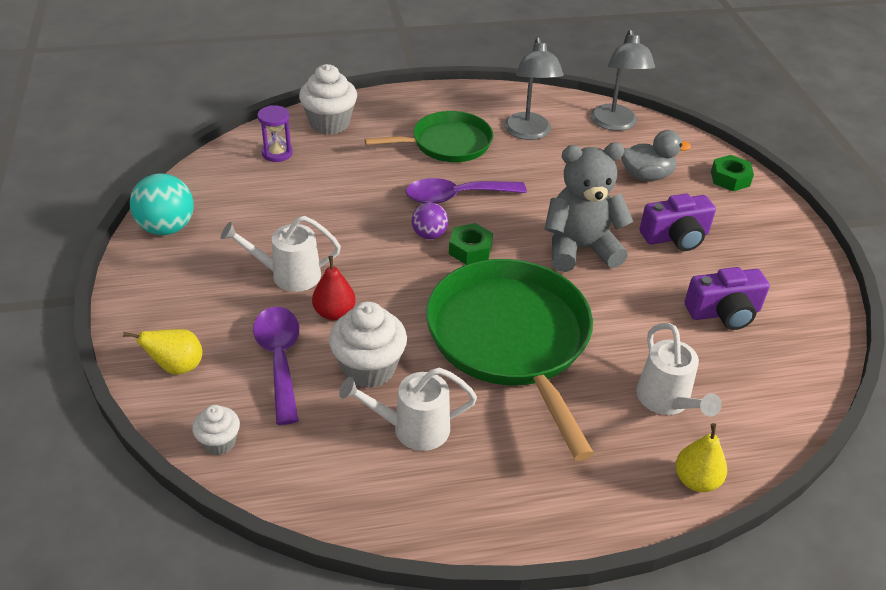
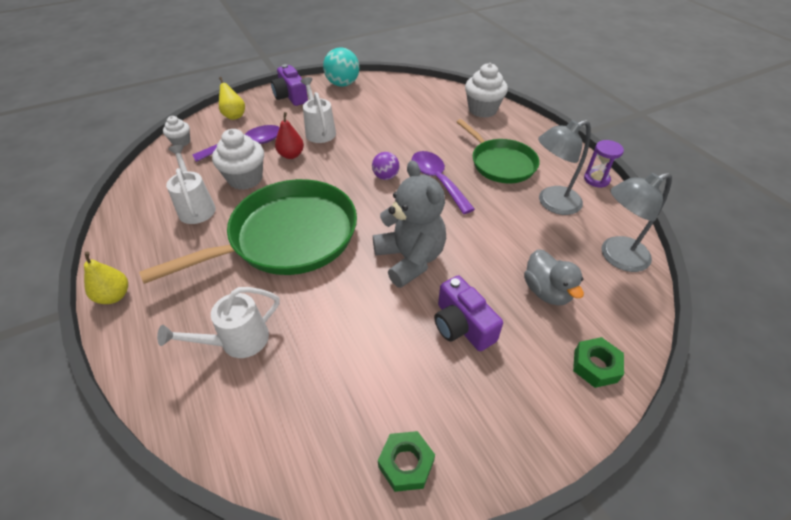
camera: 75 degrees right, 5 degrees up
purple hourglass [257,105,293,162] -> purple hourglass moved to [584,140,624,188]
green nut [449,223,493,265] -> green nut moved to [378,431,435,492]
yellow pear [675,423,727,492] -> yellow pear moved to [84,252,128,304]
purple camera [684,267,770,330] -> purple camera moved to [271,64,308,106]

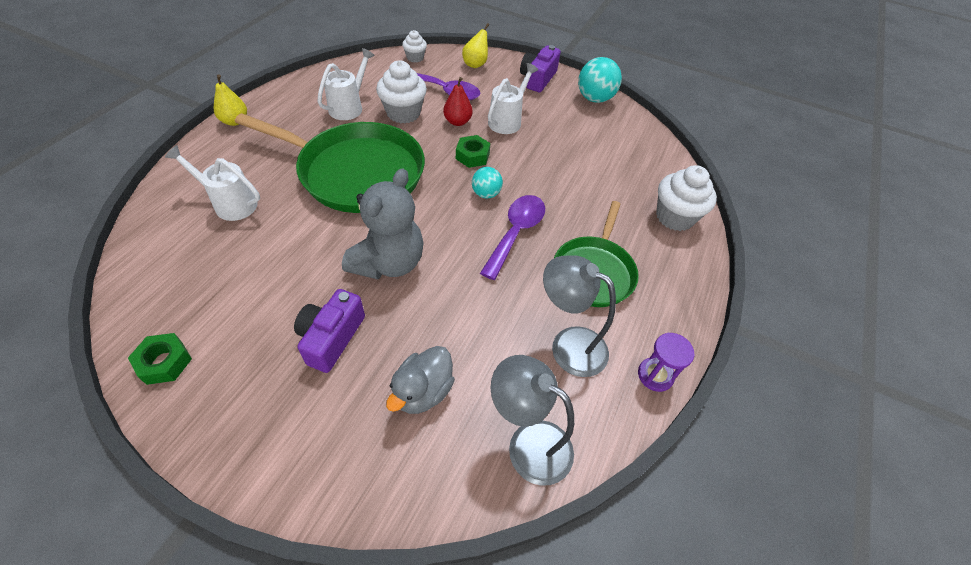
camera: 50 degrees right, 5 degrees up
purple ball [372,152,400,180] -> turquoise ball [472,167,503,199]
green nut [573,337,624,388] -> green nut moved to [456,135,490,168]

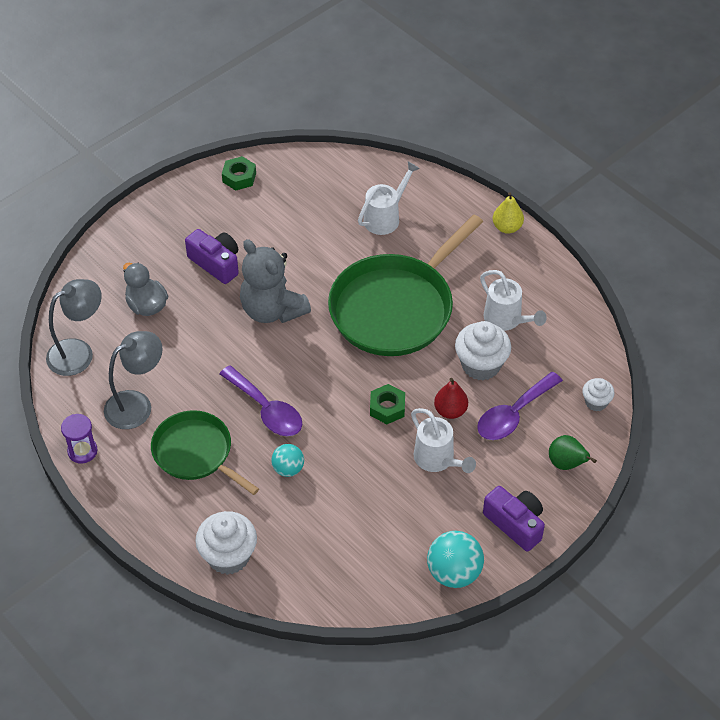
camera: 115 degrees right, 0 degrees up
yellow pear [462,23,489,68] -> green pear [549,435,597,470]
turquoise ball [472,167,503,199] -> turquoise ball moved to [271,444,304,477]

